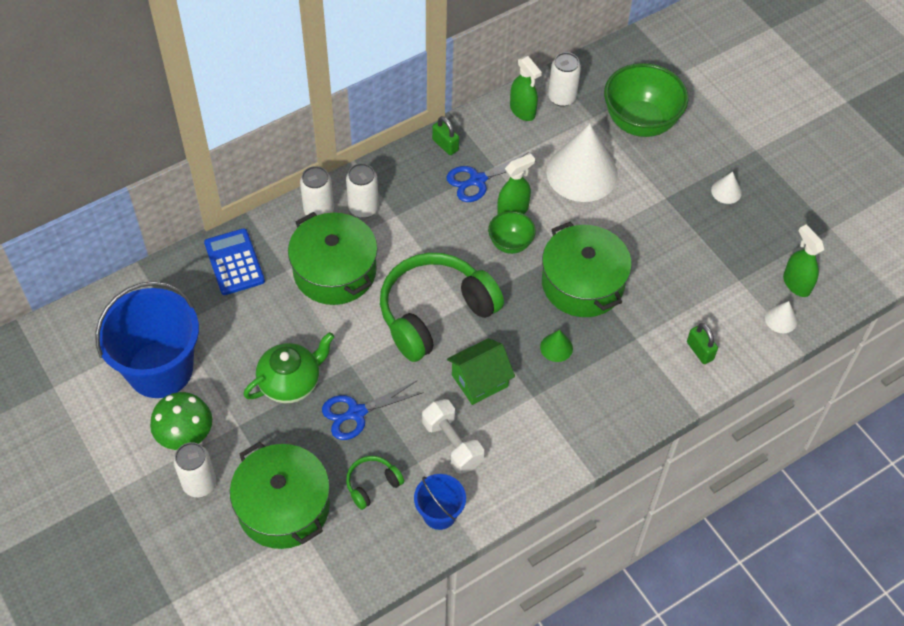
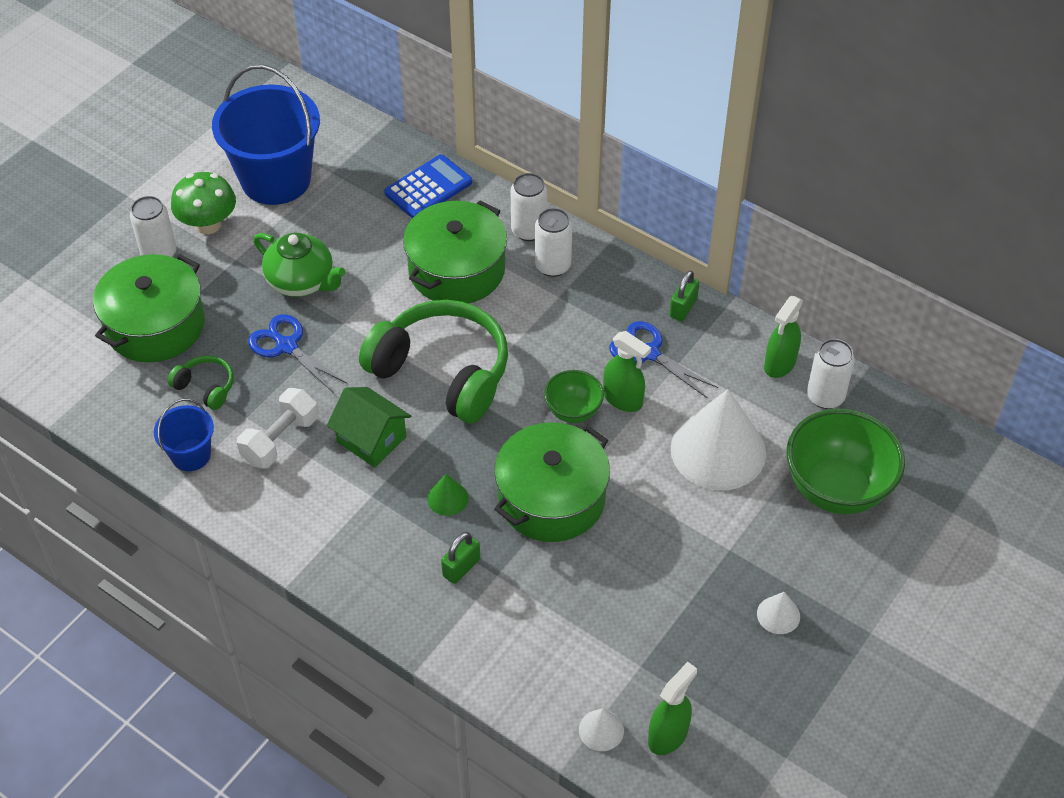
camera: 70 degrees right, 5 degrees down
green padlock [687,323,718,364] -> green padlock moved to [441,532,480,584]

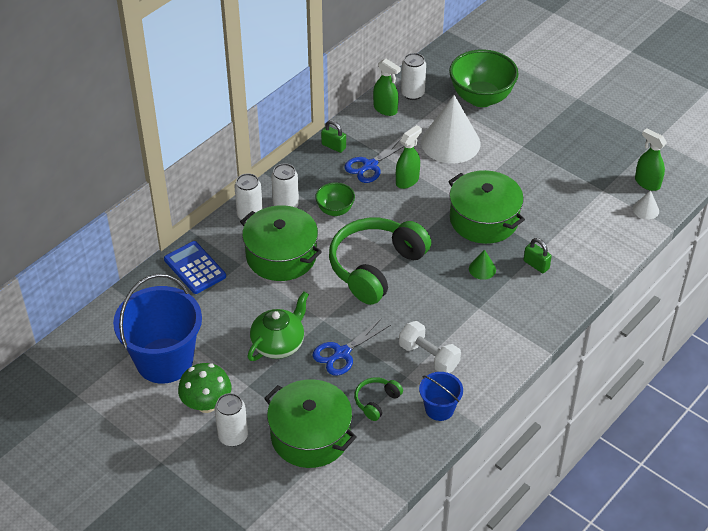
camera: 85 degrees left, 5 degrees down
green house [327,387,411,467] -> none
green bowl [544,370,604,423] -> green bowl moved to [315,182,355,216]
white cone [757,592,800,634] -> none

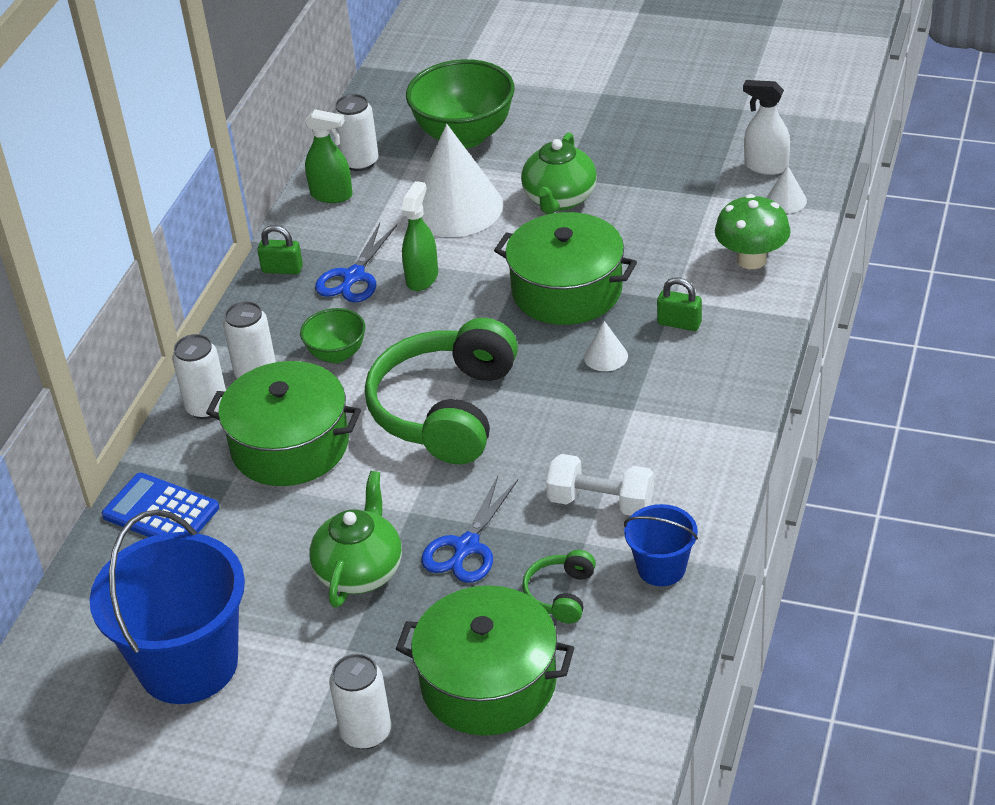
camera: 20 degrees left, 5 degrees down
green mushroom [178,363,231,413] -> green mushroom moved to [715,194,791,269]
green cone [469,250,496,280] -> white cone [584,321,628,371]
green spray bottle [635,128,667,191] -> white spray bottle [743,80,790,175]
none -> green teapot [521,132,597,214]

